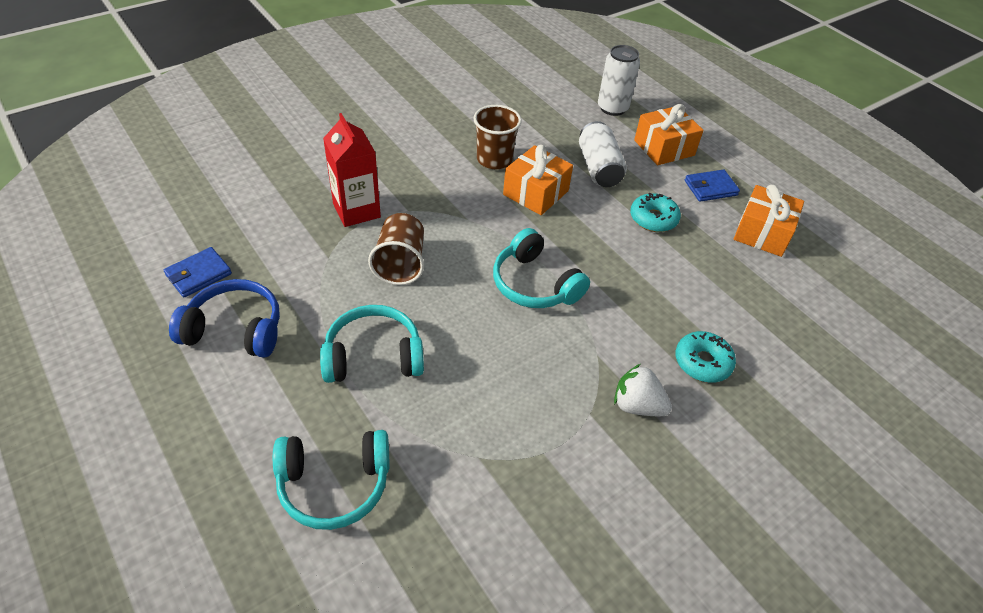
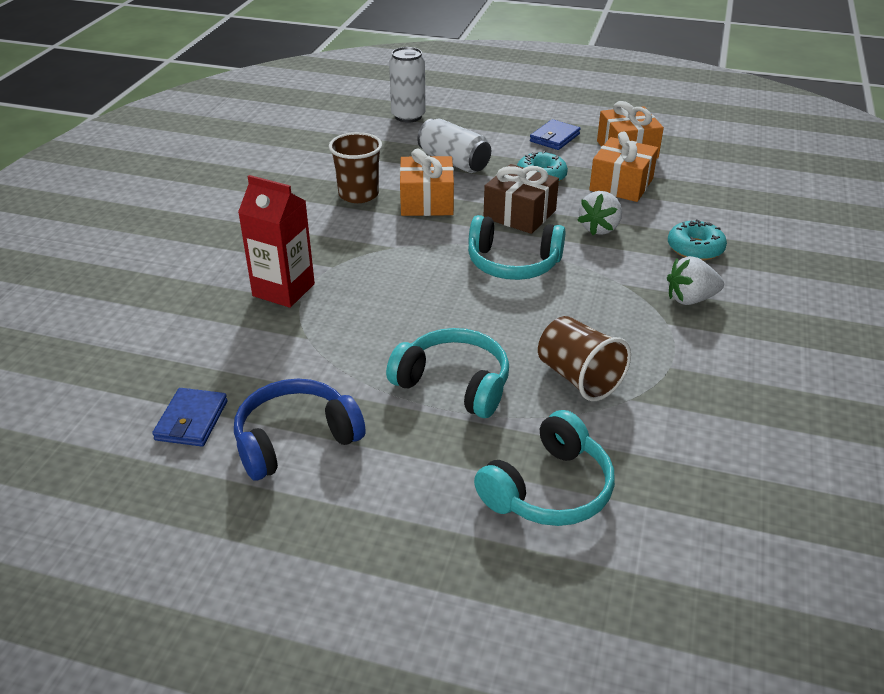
camera: 35 degrees left, 10 degrees down
turquoise headphones [320,305,424,383] -> turquoise headphones turned 75 degrees clockwise [386,328,509,418]
brown cup [368,213,424,285] -> brown cup moved to [538,316,631,401]
orange gift [634,104,703,165] -> orange gift moved to [589,131,658,202]
none -> brown gift [483,164,559,234]
none -> white strawberry [577,191,622,235]

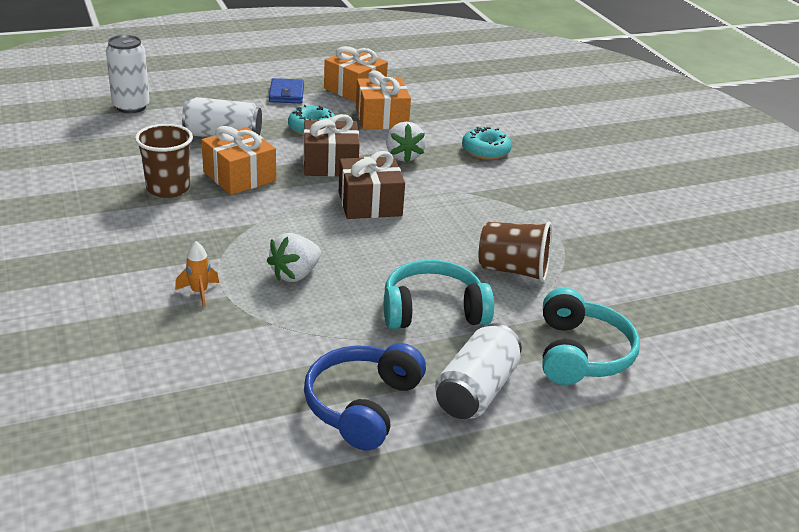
camera: 40 degrees left, 5 degrees down
blue wallet [152,388,227,447] -> none
red carton [238,175,315,308] -> orange rocket [175,241,219,308]
turquoise headphones [468,215,566,280] -> brown gift [339,151,405,219]
white strawberry [667,256,724,305] -> white strawberry moved to [267,233,321,282]
none -> white can [435,323,522,419]

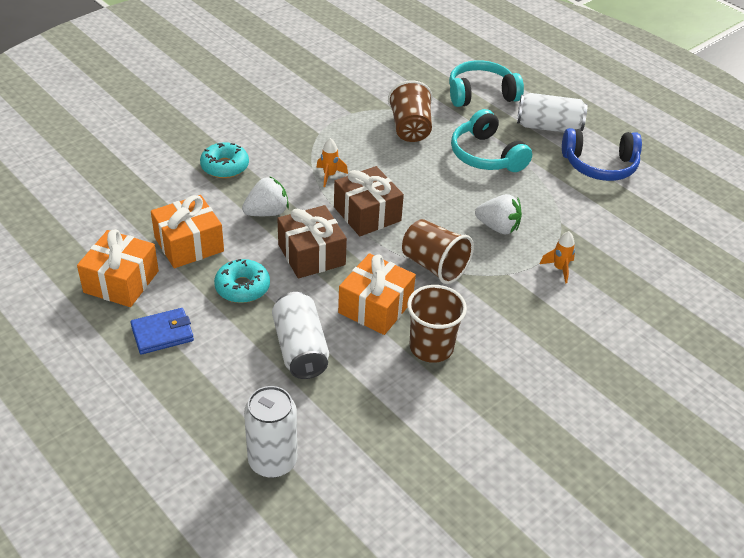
camera: 110 degrees left, 10 degrees up
none -> orange rocket [316,138,348,187]
none -> brown cup [402,219,474,284]

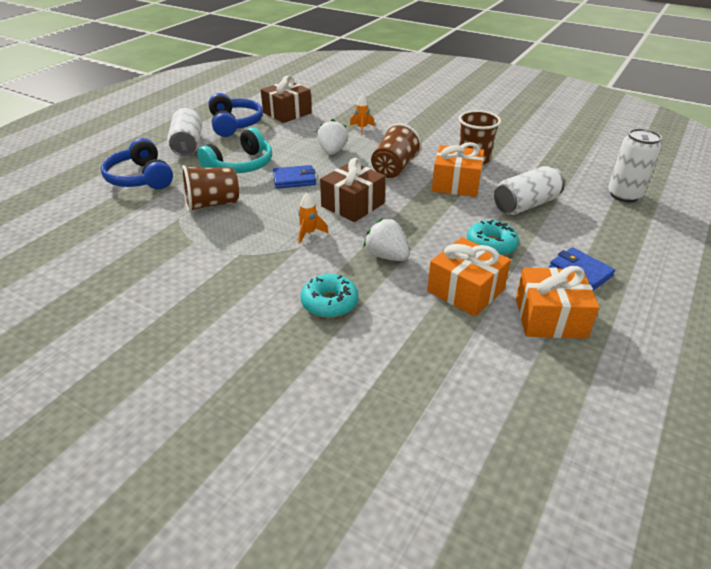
camera: 105 degrees left, 5 degrees down
brown gift [277,205,347,279] -> brown gift moved to [261,75,312,123]
turquoise headphones [449,60,524,107] -> blue headphones [101,138,173,189]
none -> blue wallet [273,165,316,189]

